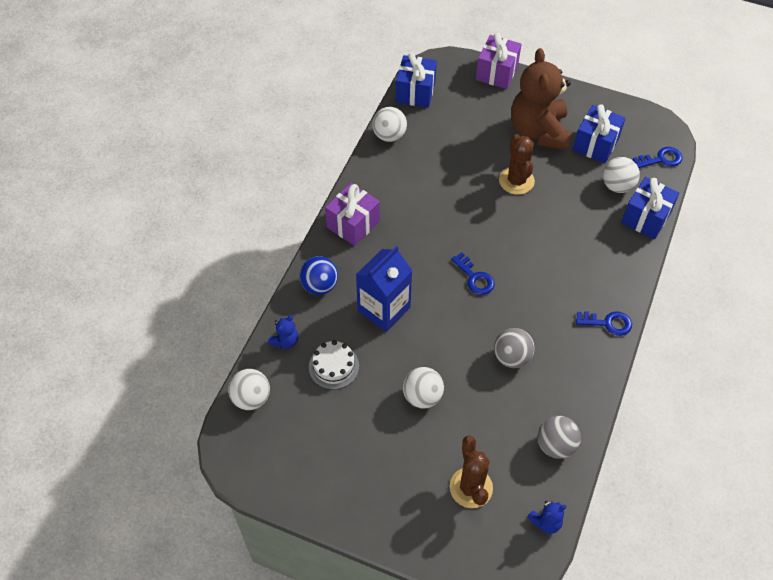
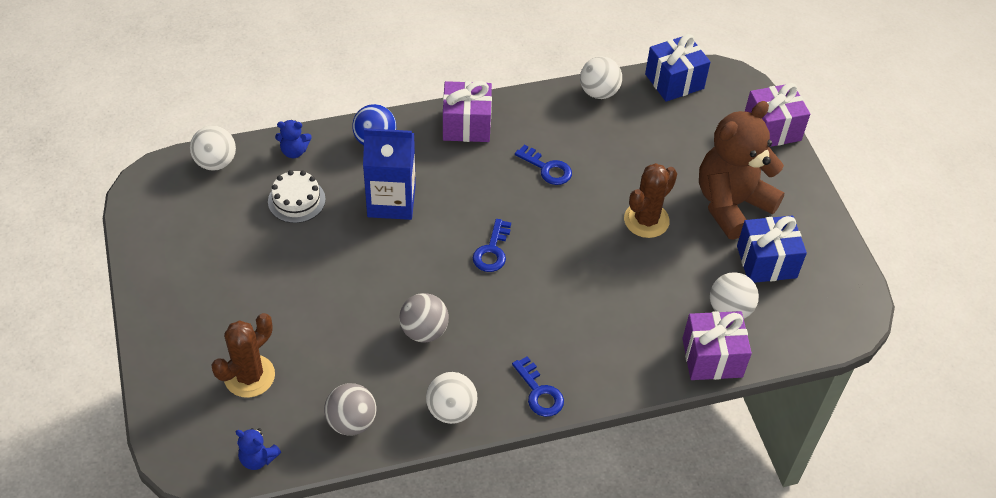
camera: 50 degrees right, 5 degrees down
white ball [403,367,444,408] -> white ball moved to [426,372,478,424]
blue gift [621,177,679,239] -> purple gift [682,311,752,380]
blue key [633,147,682,168] -> blue key moved to [515,144,572,185]

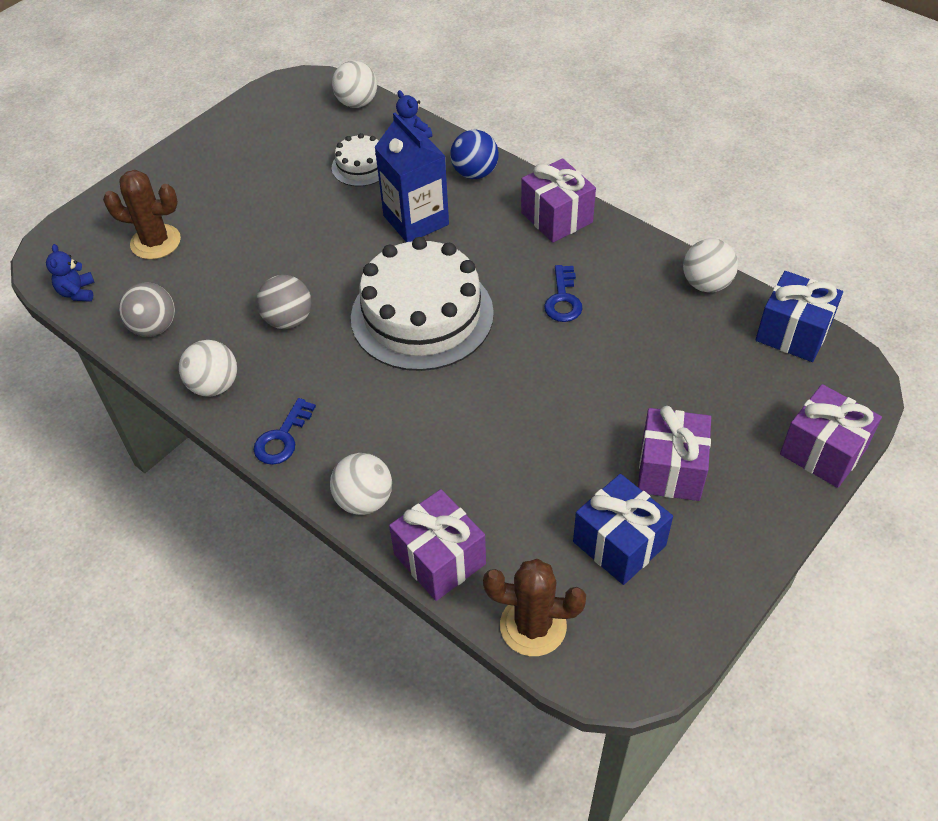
camera: 60 degrees right, 0 degrees up
blue key [473,219,511,272] -> white cake [351,237,494,371]
brown cactus [624,163,677,238] -> brown cactus moved to [483,559,586,656]
brown teddy bear [699,101,784,240] -> purple gift [638,406,711,501]
white ball [710,272,759,319] -> white ball moved to [330,453,392,515]

